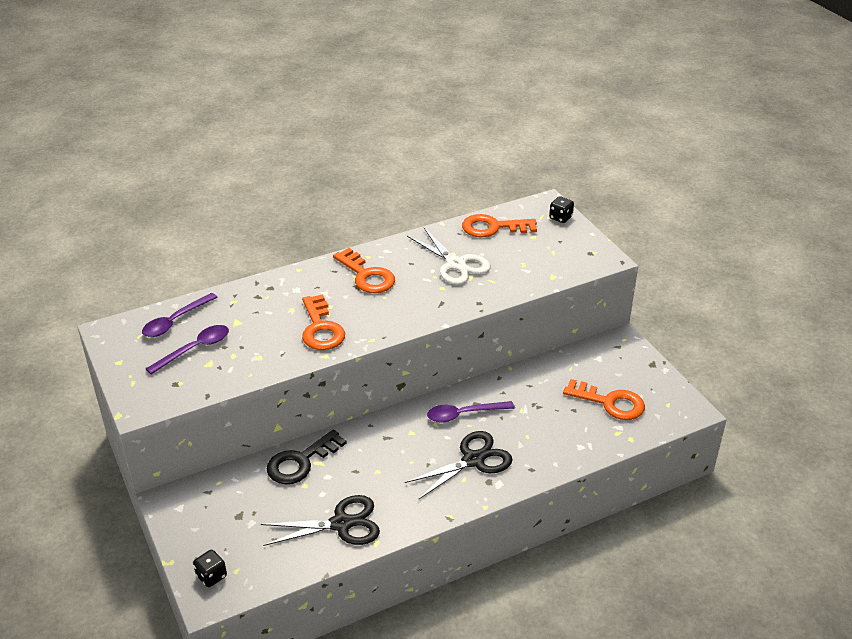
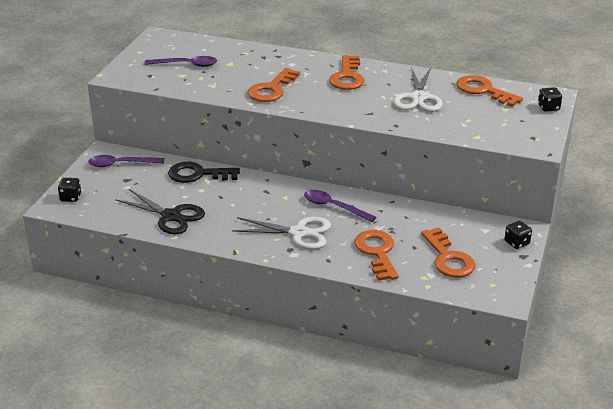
camera: 45 degrees right, 5 degrees down
purple spoon [142,293,218,337] -> purple spoon moved to [88,155,164,167]
black scissors [405,431,513,499] -> white scissors [232,217,331,249]
none -> orange key [354,230,399,281]
none -> black dice [505,221,532,249]

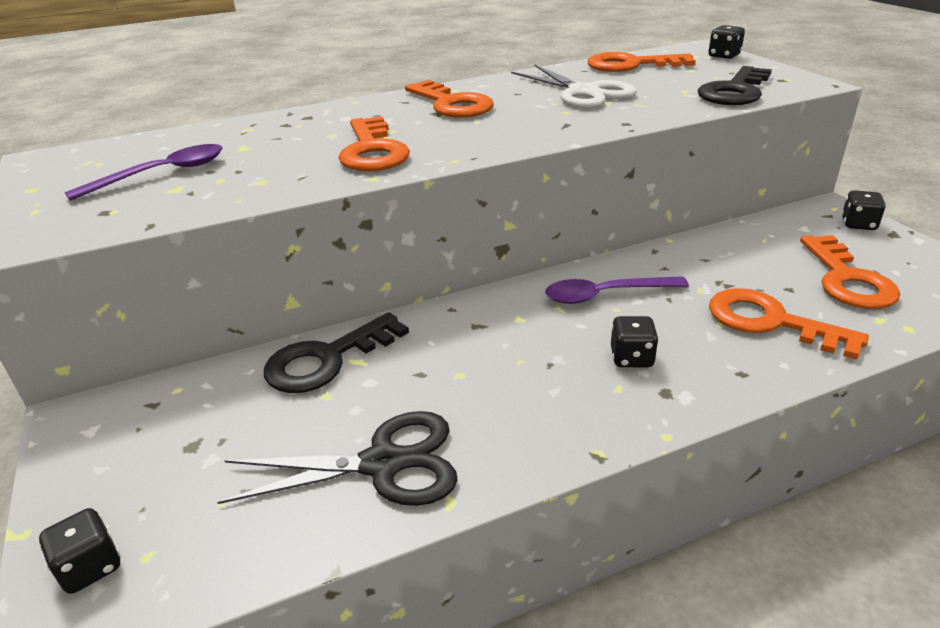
camera: 40 degrees left, 0 degrees up
purple spoon [88,155,164,167] -> none
white scissors [232,217,331,249] -> black dice [611,316,659,367]
orange key [421,228,476,278] -> orange key turned 60 degrees clockwise [800,235,900,309]
none -> black key [697,66,772,105]

